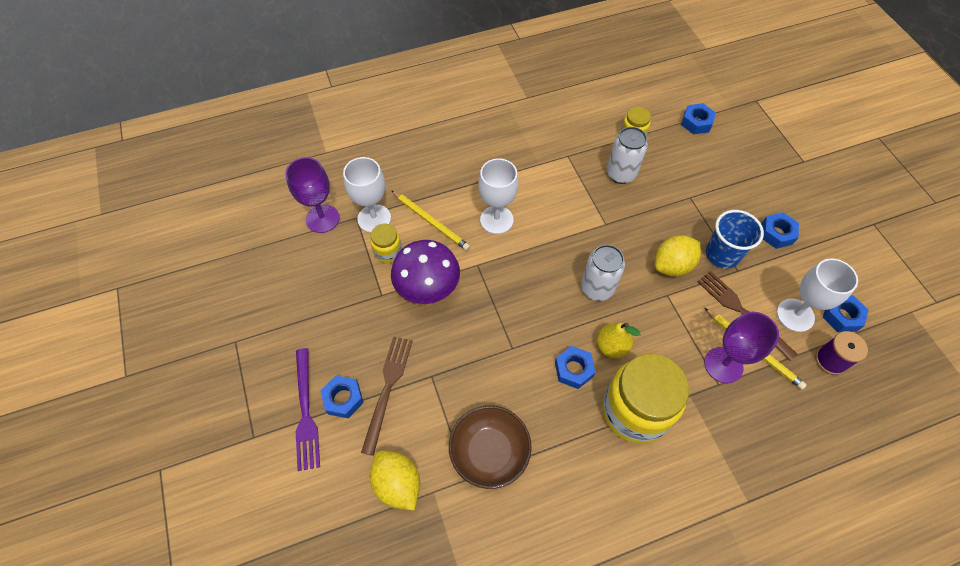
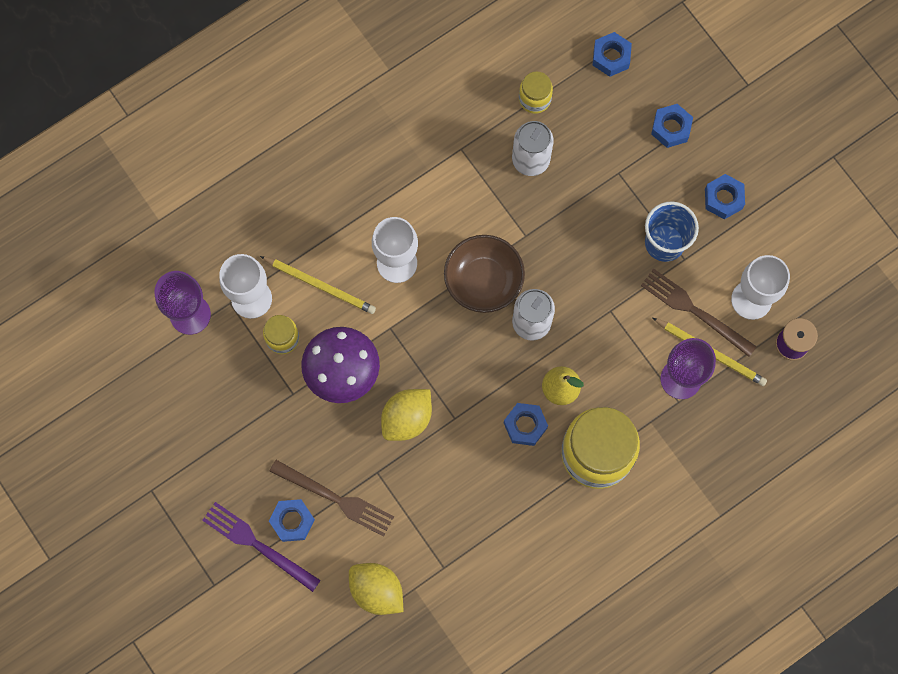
camera: 15 degrees left, 15 degrees up
purple fork [296,348,320,471] -> purple fork turned 150 degrees clockwise [202,502,321,592]
brown fork [361,336,413,456] -> brown fork turned 120 degrees clockwise [269,460,394,537]
brown bowl [449,405,532,489] -> brown bowl moved to [444,235,525,313]
yellow lemon [655,235,701,276] -> yellow lemon moved to [381,389,432,441]
blue nut [823,295,869,332] -> blue nut moved to [651,104,693,148]

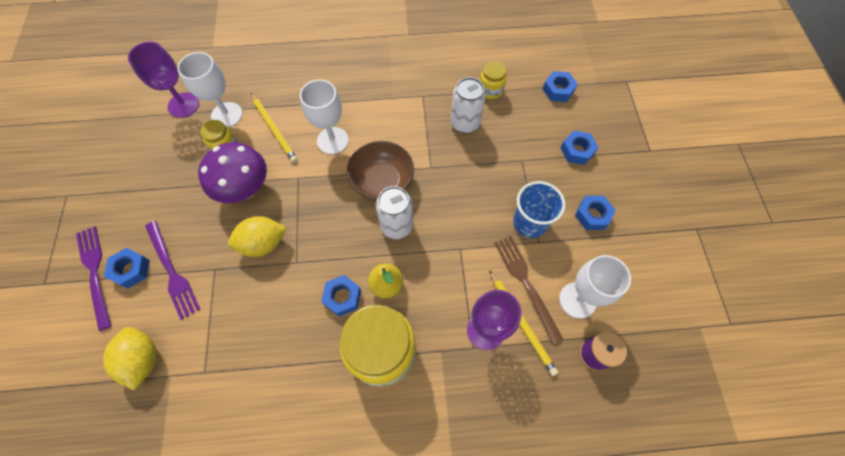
camera: 30 degrees right, 10 degrees down
brown fork [269,460,394,537] -> purple fork [145,221,200,320]

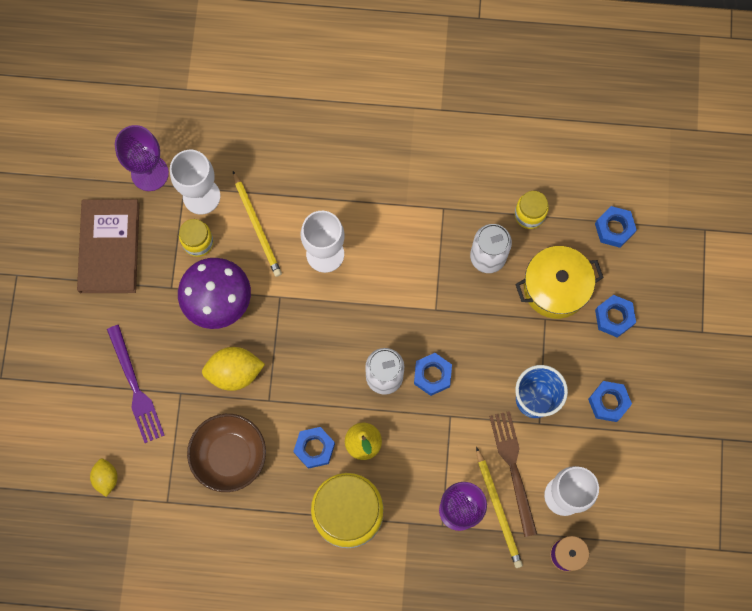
camera: 10 degrees right, 10 degrees up
purple fork [76,226,111,331] -> none
yellow lemon [103,327,157,390] -> yellow lemon [90,458,117,497], size x0.60
blue nut [104,248,150,288] -> blue nut moved to [414,353,452,396]
brown bowl [347,141,414,200] -> brown bowl moved to [187,414,266,492]
none -> brown book [77,199,140,293]
none -> yellow pot [515,246,604,319]

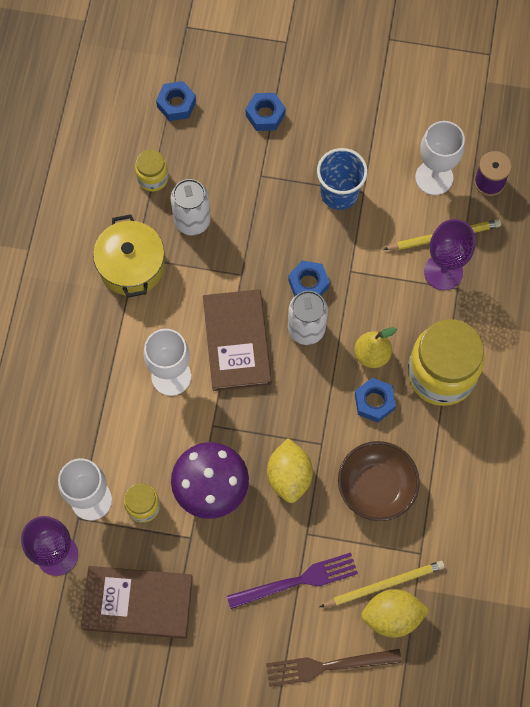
camera: 85 degrees left, 5 degrees down
yellow lemon [90,458,117,497] -> yellow lemon [361,589,429,638], size x1.66
yellow pencil [233,171,282,277] -> yellow pencil moved to [320,561,445,607]
brown fork [489,411,537,537] -> brown fork moved to [266,649,402,687]
yellow pot [515,246,604,319] -> yellow pot moved to [93,214,165,298]
blue nut [588,381,632,422] -> none
none -> brown book [203,289,272,391]

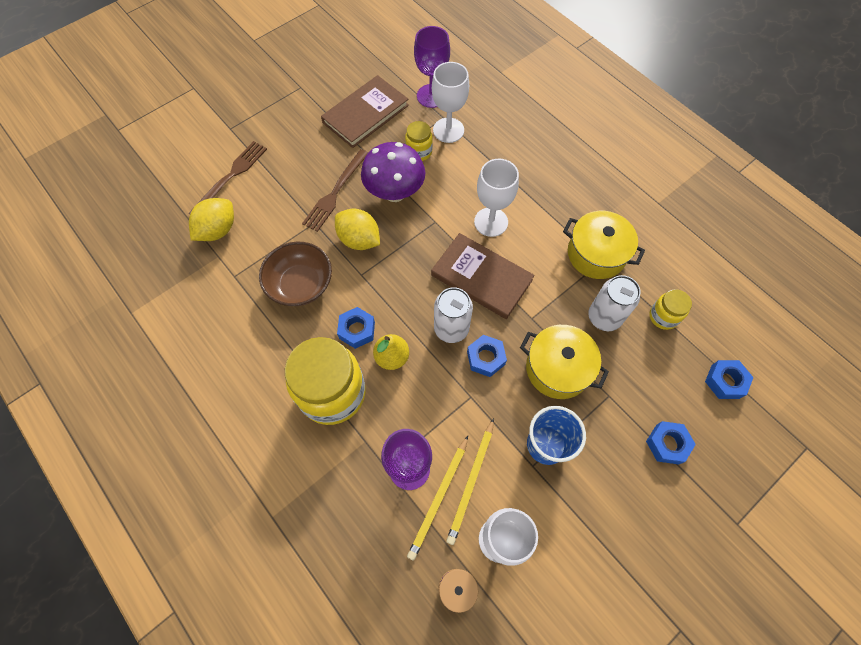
camera: 130 degrees right, 5 degrees down
purple fork [227,553,358,609] -> none
yellow pencil [320,561,445,607] -> yellow pencil moved to [446,418,494,545]
none -> brown fork [302,149,368,232]
none -> yellow pot [520,325,609,399]

